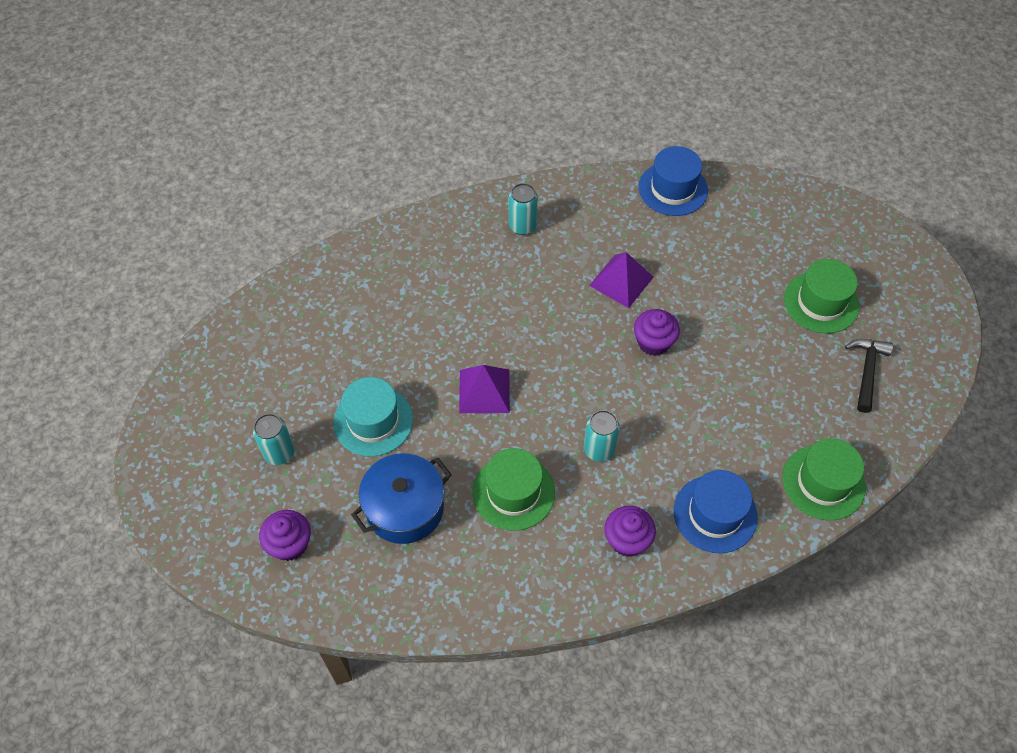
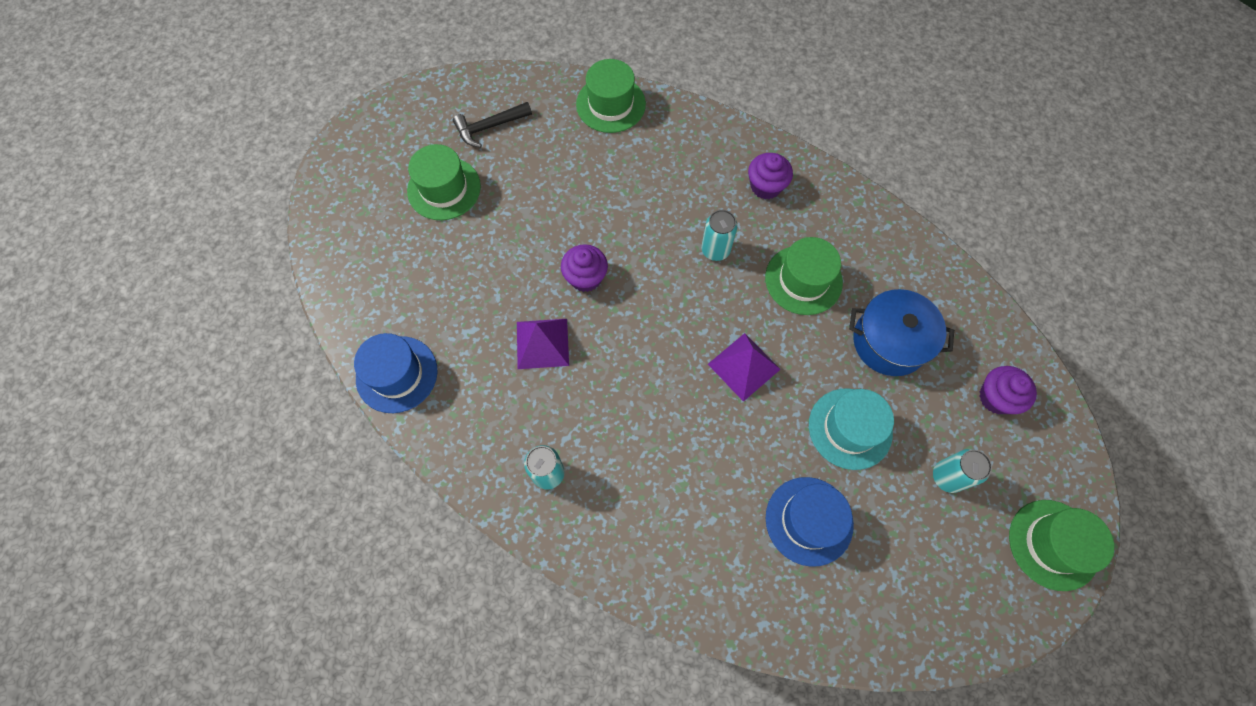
camera: 130 degrees left, 10 degrees up
blue hat [674,470,758,553] -> blue hat moved to [766,477,854,567]
none -> green hat [1009,500,1114,591]

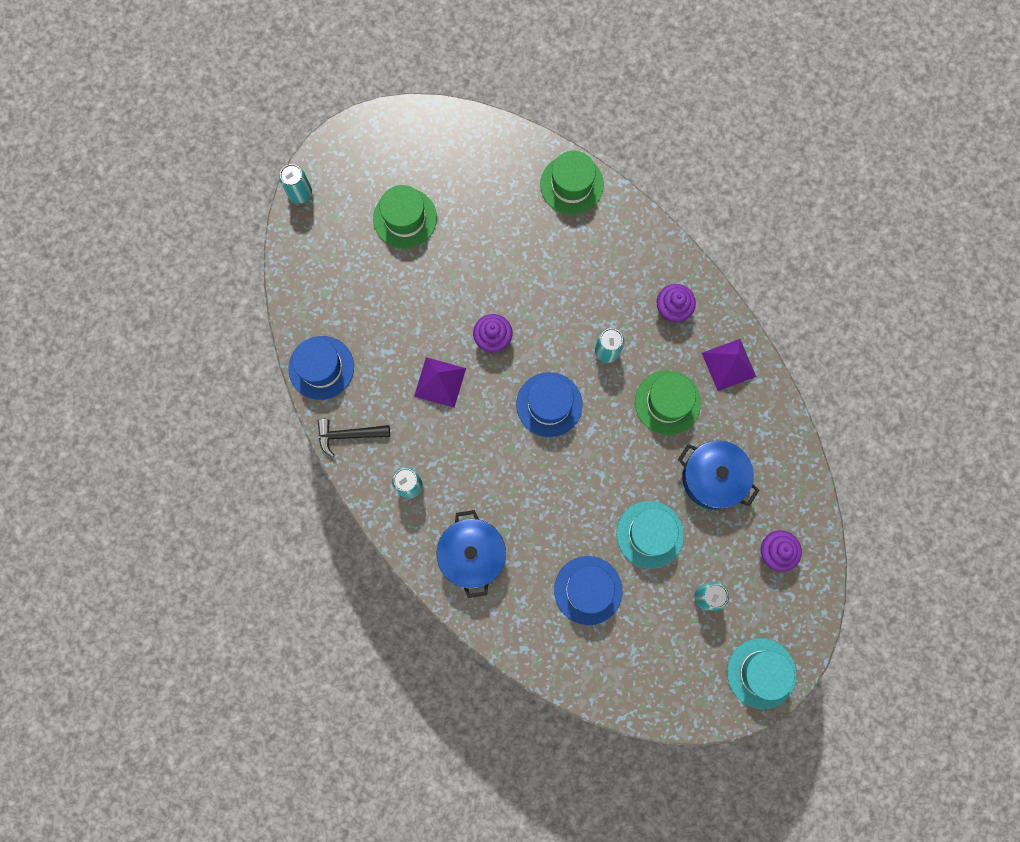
camera: 20 degrees right, 10 degrees up
black hammer [453,102,532,148] -> black hammer moved to [317,419,390,458]
purple pyramid [708,333,781,402] -> purple pyramid moved to [702,339,756,391]
green hat [1009,500,1114,591] -> turquoise hat [727,638,796,709]
none -> turquoise can [279,164,312,204]
none -> blue pot [437,510,506,598]
none -> blue hat [516,372,582,437]

